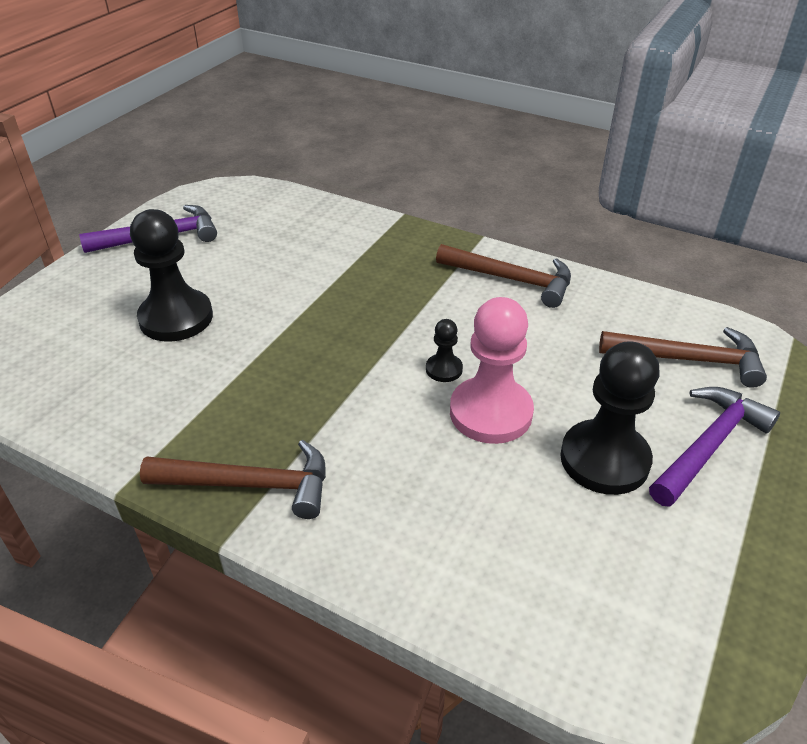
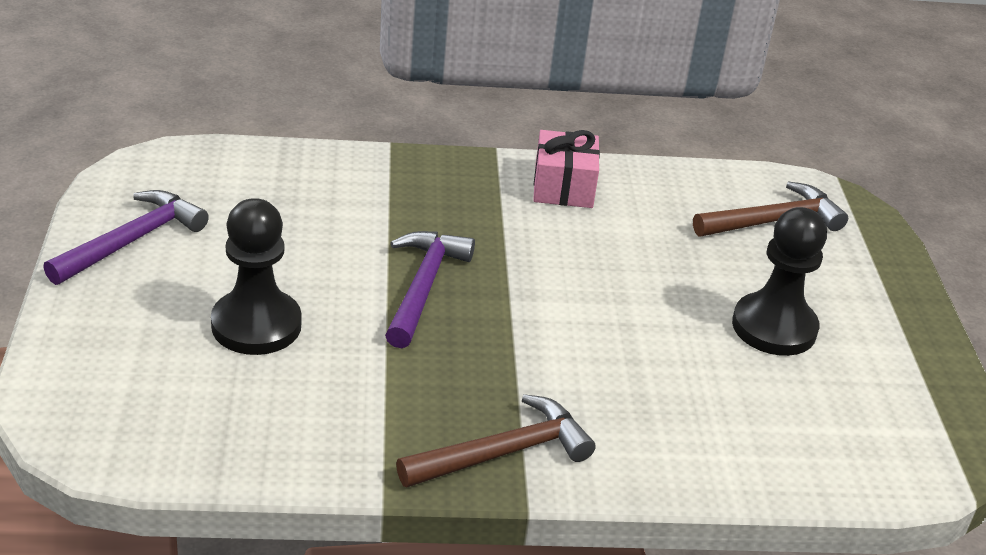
camera: 35 degrees left, 5 degrees down
black pawn [426,319,463,382] -> none
brown hammer [436,244,571,308] -> pink gift [533,130,600,208]
pink pawn [450,297,534,444] -> none
purple hammer [649,387,780,507] -> purple hammer moved to [385,231,475,348]

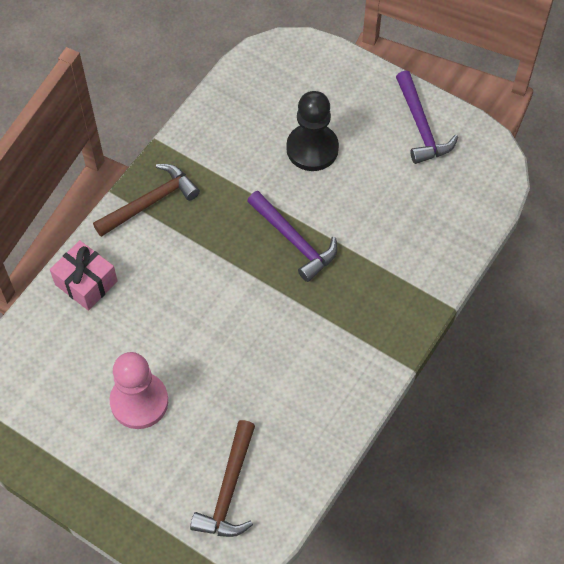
camera: 130 degrees right, 25 degrees up
brown hammer [396,394,596,488] -> brown hammer turned 135 degrees counterclockwise [93,164,200,237]
pink gift [533,130,600,208] -> pink gift moved to [50,240,118,311]
black pawn [732,207,827,356] -> pink pawn [110,352,168,429]

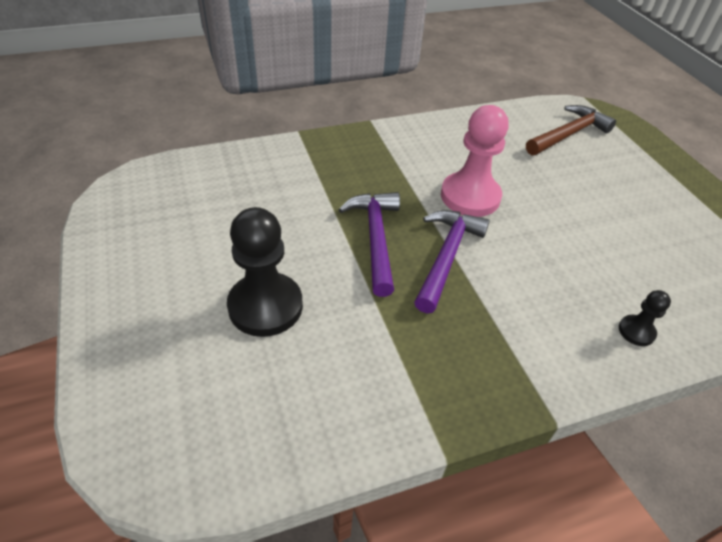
camera: 145 degrees left, 15 degrees down
pink gift [50,240,118,311] -> black pawn [619,290,671,346]
brown hammer [93,164,200,237] -> none
pink pawn [110,352,168,429] -> pink pawn moved to [441,105,509,217]
purple hammer [396,71,458,164] -> purple hammer moved to [414,210,490,313]

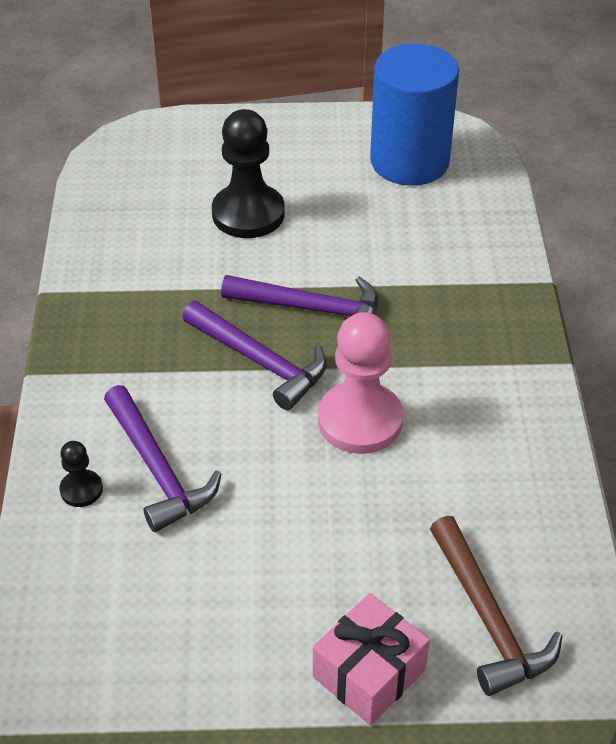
camera: 110 degrees right, 0 degrees up
none -> purple hammer [104,385,221,532]
none -> pink gift [313,593,430,726]
none -> blue cylinder [370,43,459,186]

